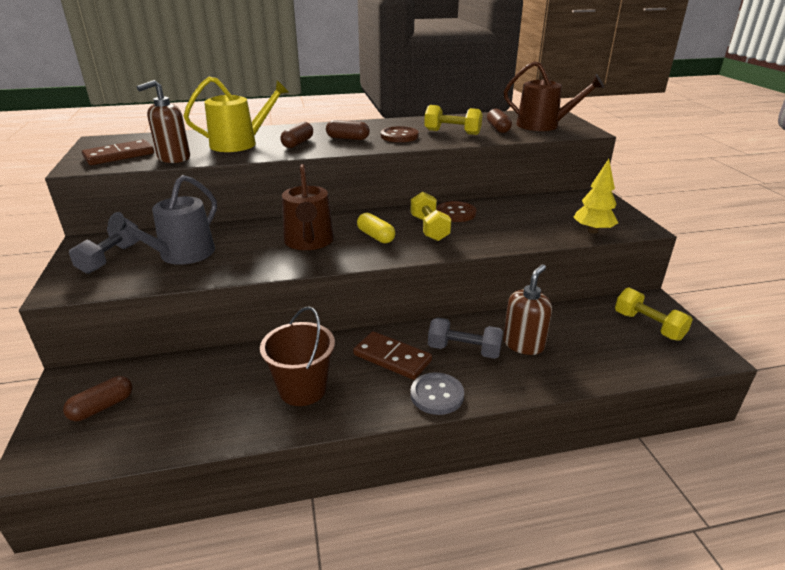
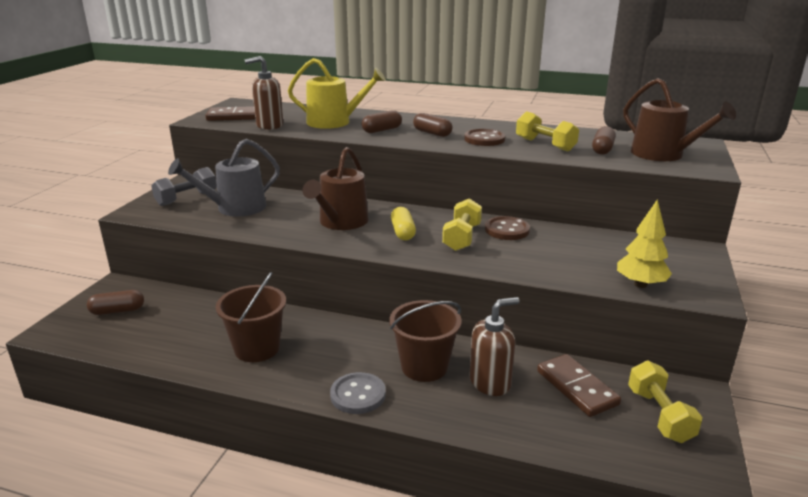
camera: 30 degrees right, 5 degrees down
brown domino [353,331,432,380] -> brown domino moved to [537,354,621,417]
grey dumbbell [428,317,503,359] -> brown bucket [389,300,462,382]

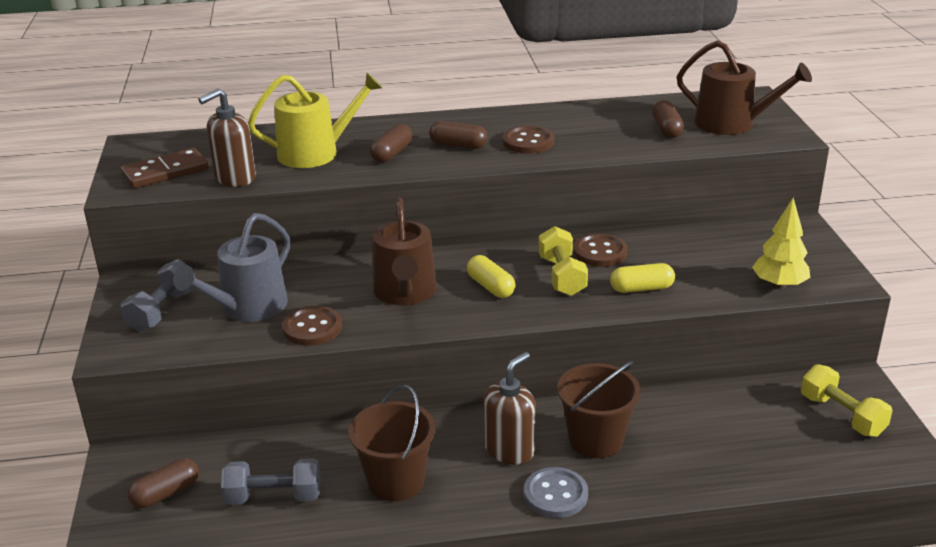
camera: 25 degrees left, 5 degrees up
brown soap dispenser [469,297,520,396] -> brown soap dispenser moved to [484,352,536,465]
yellow dumbbell [516,111,579,151] -> none
brown domino [537,354,621,417] -> none
none -> grey dumbbell [221,458,321,505]
none -> brown button [282,306,342,346]
none -> yellow capsule [610,263,675,293]

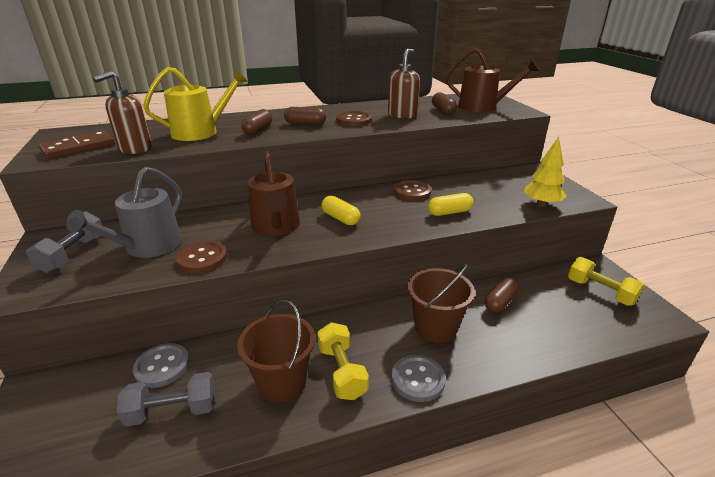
camera: 10 degrees left, 0 degrees up
brown capsule [128,458,199,508] -> brown capsule moved to [485,277,519,313]
brown soap dispenser [484,352,536,465] -> brown soap dispenser moved to [388,49,420,119]
yellow dumbbell [538,226,588,296] -> yellow dumbbell moved to [317,322,369,400]
none -> grey button [133,343,189,388]

